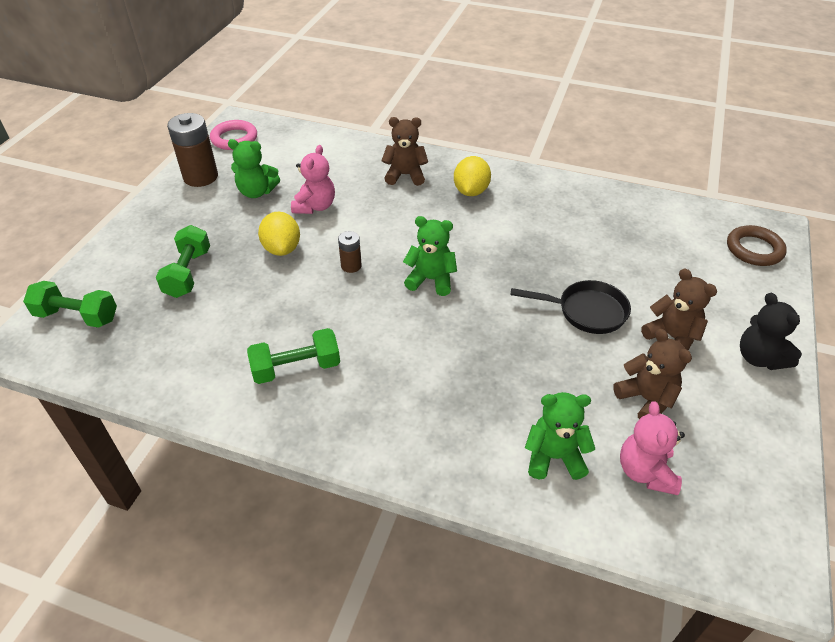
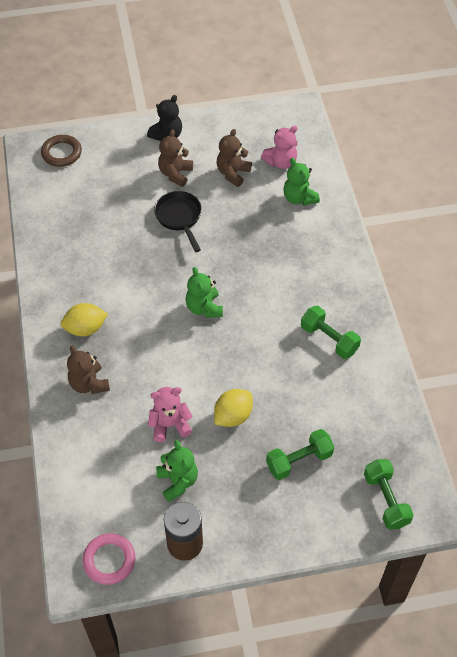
camera: 120 degrees left, 10 degrees up
brown battery [338,231,362,273] -> none

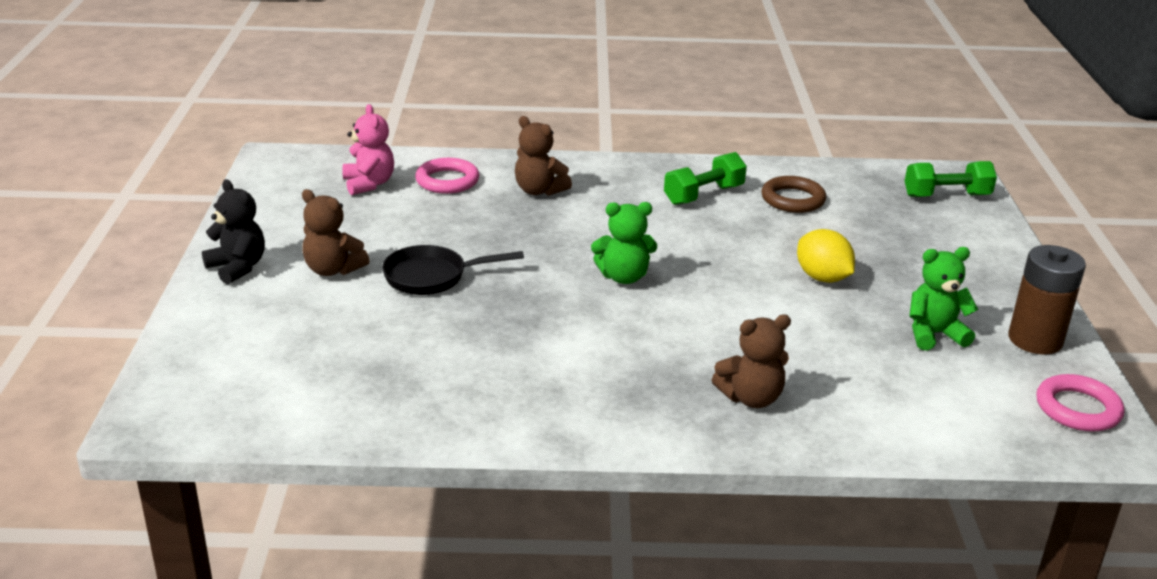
camera: 80 degrees left, 25 degrees down
brown ring [41,135,82,167] -> brown ring moved to [761,176,826,213]
yellow lemon [61,303,108,336] -> none
pink teddy bear [148,387,193,442] -> none
brown teddy bear [217,129,252,187] -> brown teddy bear moved to [515,116,572,196]
green dumbbell [266,429,334,480] -> none
green teddy bear [283,158,320,206] -> pink ring [415,158,479,194]

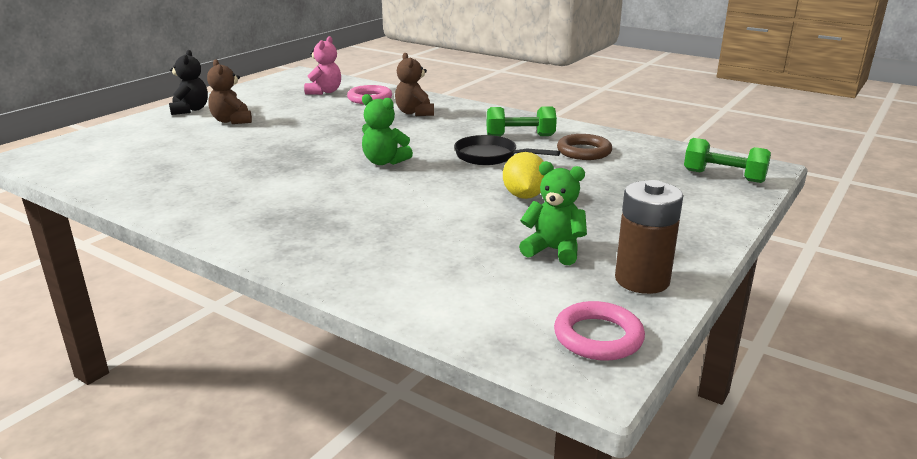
camera: 35 degrees right, 5 degrees down
black pan [382,245,524,295] -> black pan moved to [454,135,560,165]
brown teddy bear [712,314,791,408] -> none

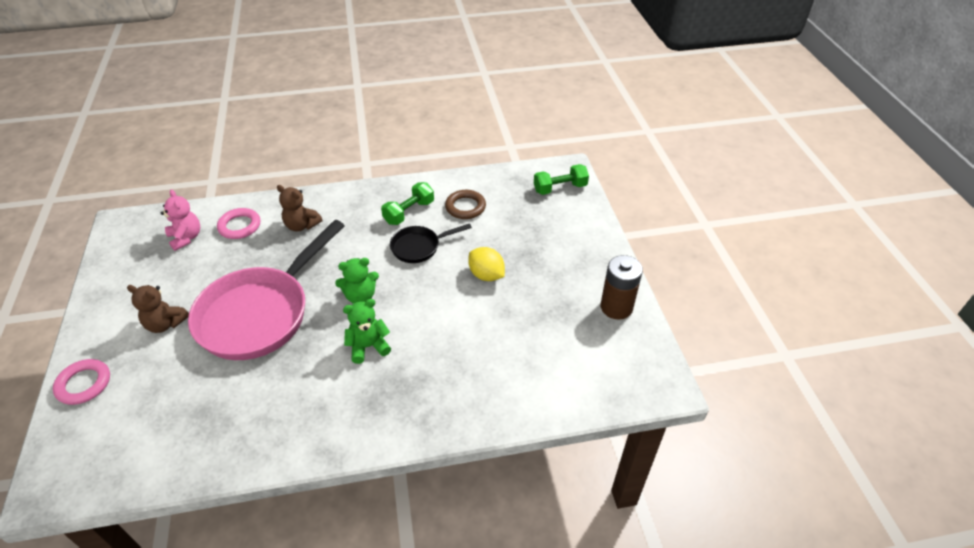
camera: 45 degrees left, 20 degrees up
black teddy bear [169,50,208,115] -> none
green teddy bear [519,161,587,265] -> green teddy bear moved to [343,299,391,364]
pink ring [554,301,645,361] -> pink ring moved to [53,359,110,405]
none -> pink pan [188,220,345,360]

